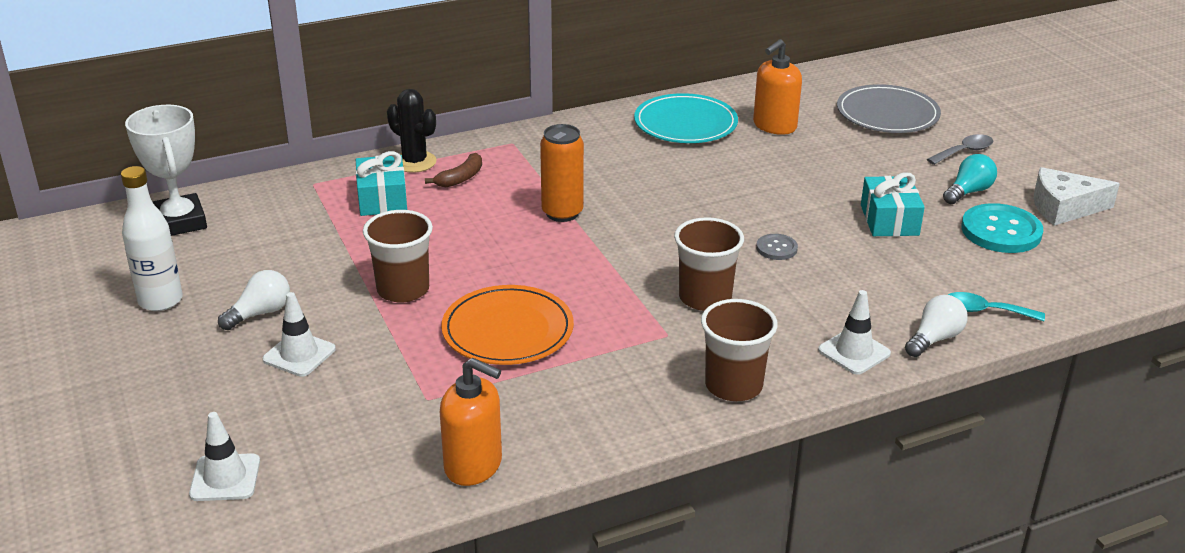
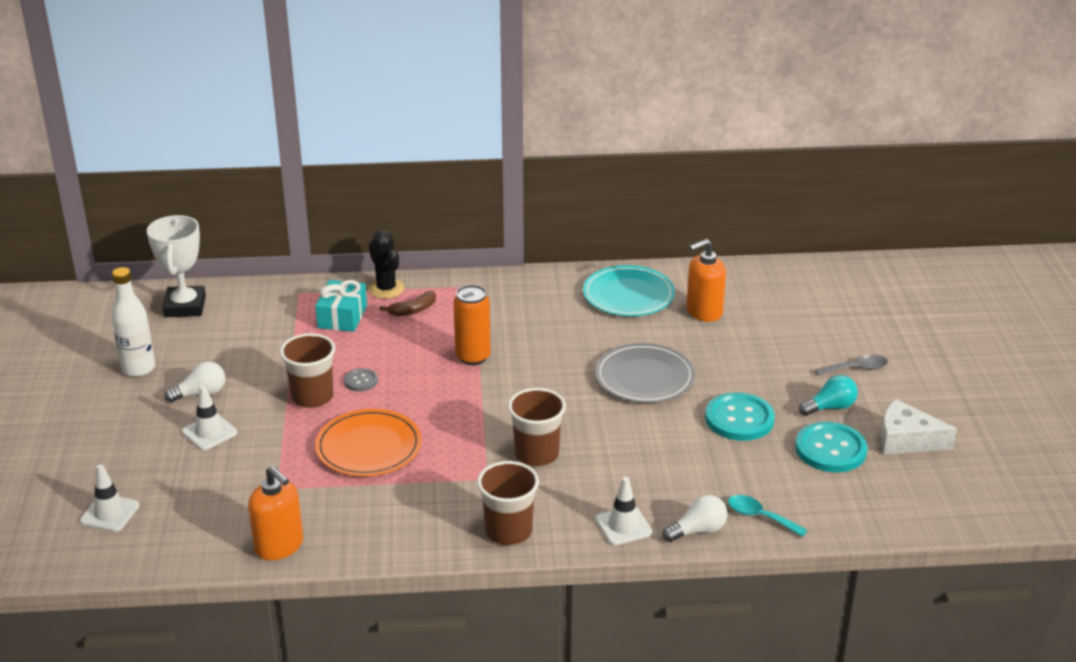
camera: 20 degrees right, 0 degrees up
grey button [756,234,798,260] -> grey button moved to [344,368,378,392]
grey plate [837,84,941,133] -> grey plate moved to [595,343,695,403]
turquoise gift [861,172,925,236] -> turquoise button [705,392,775,441]

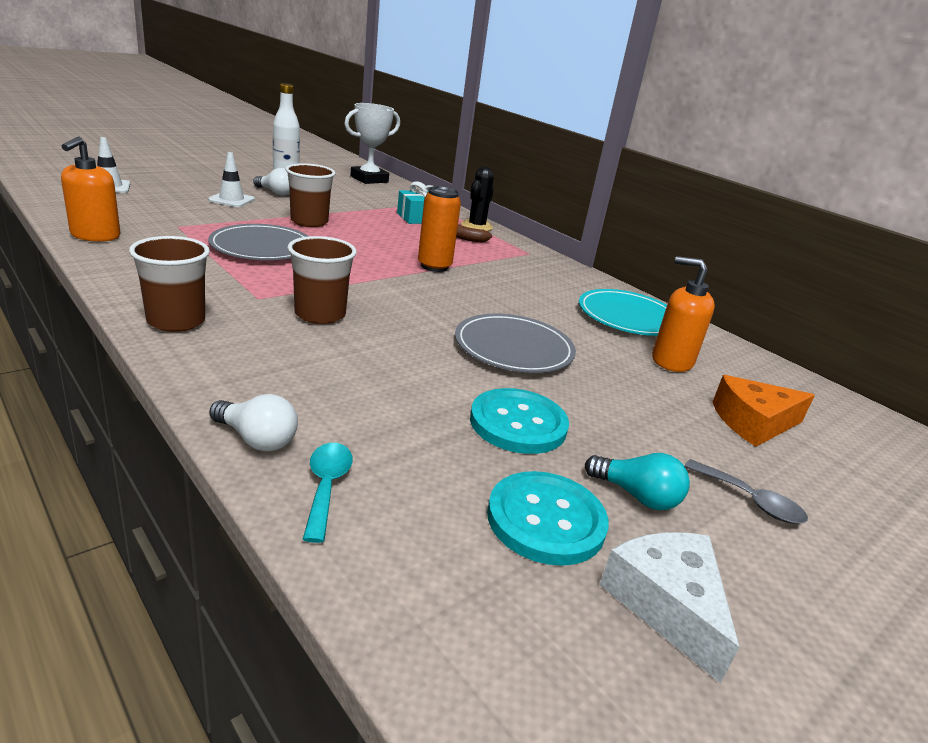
camera: 50 degrees right, 5 degrees down
orange plate [315,409,422,476] -> grey plate [208,224,308,260]
grey button [344,368,378,392] -> none
white traffic cone [595,477,653,545] -> none
none -> orange cheese [713,375,815,447]

